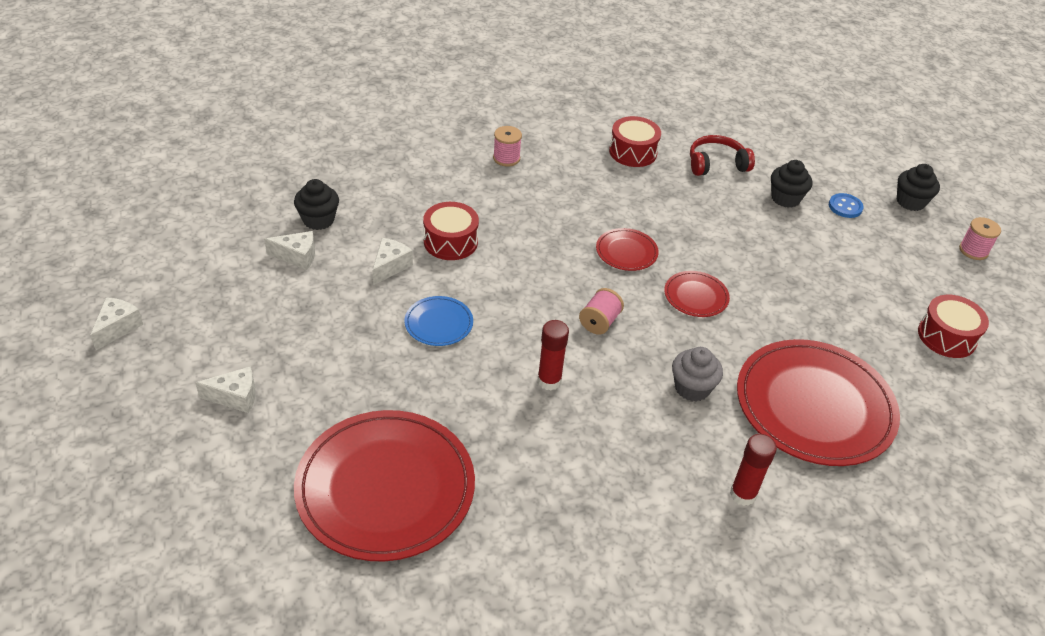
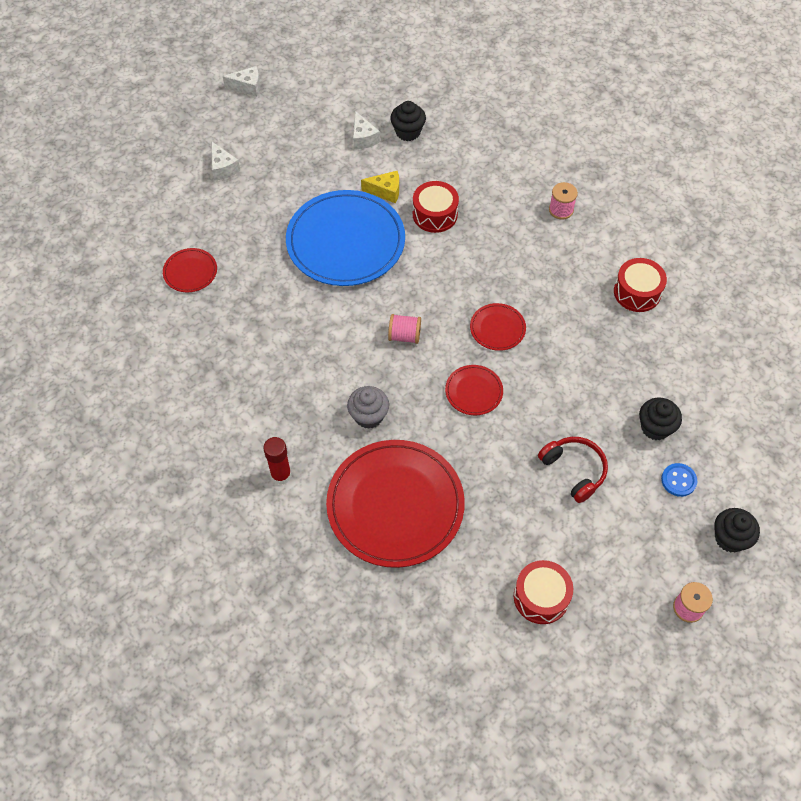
camera: 70 degrees right, 15 degrees up
red plate [294,410,475,561] -> red plate [163,248,217,292], size x0.45
white cheese [373,238,413,285] -> yellow cheese [361,171,399,203]
blue plate [404,296,473,346] -> blue plate [286,190,405,286], size x2.23
red glue stick [537,320,569,390] -> none
red headphones [690,135,755,176] -> red headphones moved to [538,437,608,503]

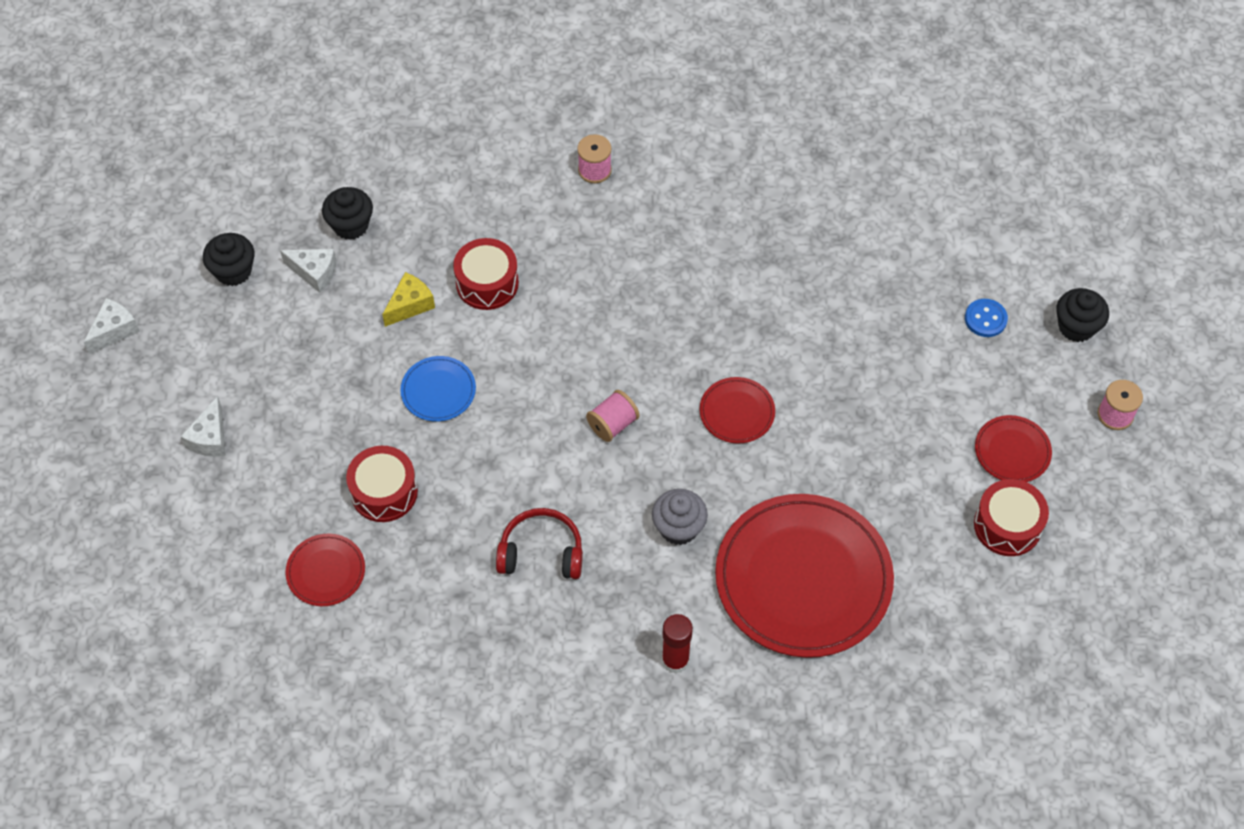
camera: 50 degrees left, 0 degrees up
white cheese [212,142,240,181] -> white cheese turned 90 degrees clockwise [181,396,226,457]
blue plate [286,190,405,286] -> blue plate [400,356,476,422], size x0.45
red plate [470,303,526,351] -> red plate moved to [975,415,1052,482]
red headphones [538,437,608,503] -> red headphones moved to [496,508,583,579]
red drum [614,258,667,312] -> red drum moved to [346,446,418,522]
black cupcake [639,397,682,440] -> black cupcake moved to [203,233,255,286]

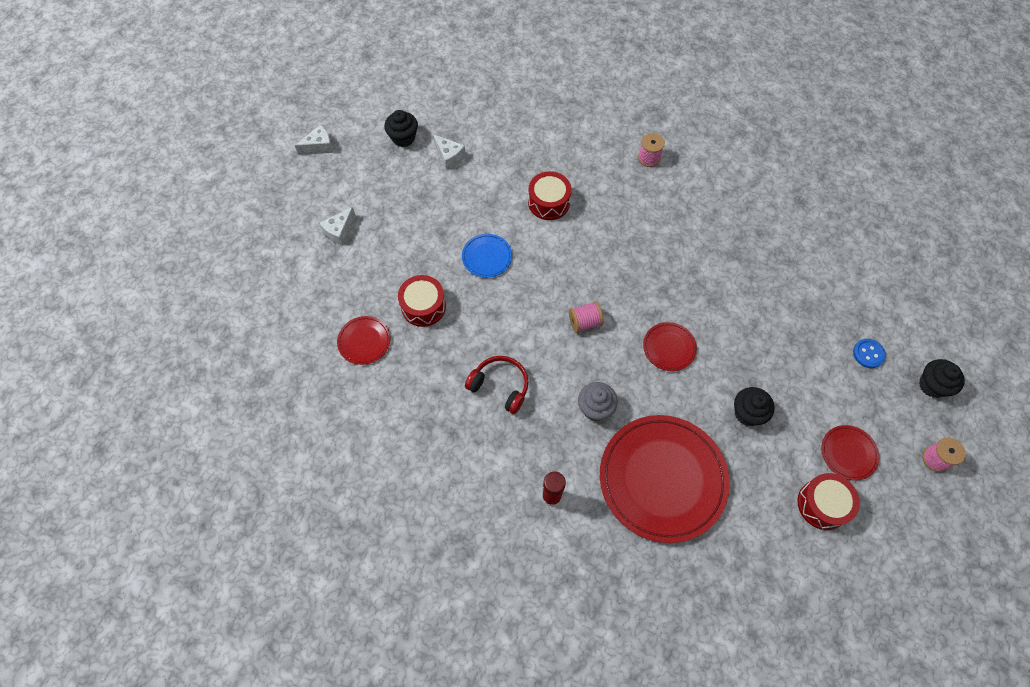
camera: 25 degrees right, 5 degrees up
black cupcake [322,187,373,240] -> black cupcake moved to [734,387,775,426]
yellow cheese [382,272,435,327] -> none

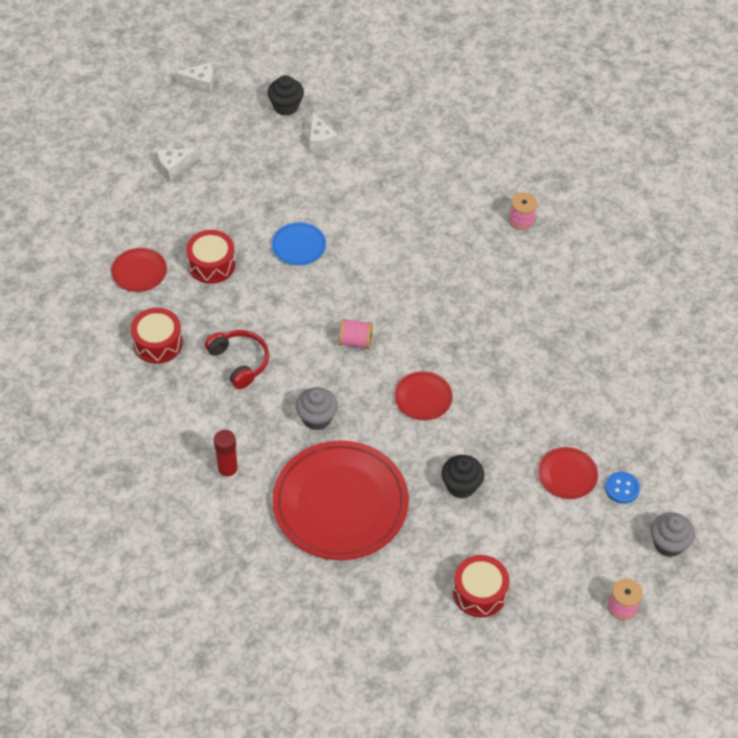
camera: 25 degrees right, 10 degrees down
red drum [528,171,572,220] -> red drum moved to [131,308,183,364]
red plate [821,425,879,480] -> red plate moved to [538,447,598,499]
black cupcake [919,359,965,398] -> grey cupcake [651,512,695,557]

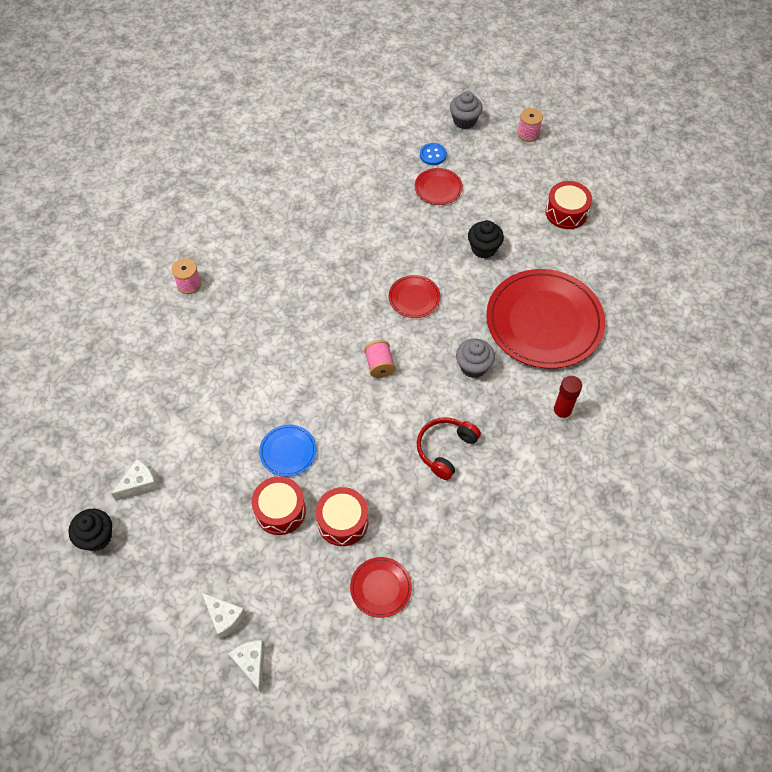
camera: 110 degrees left, 5 degrees up
red drum [131,308,183,364] -> red drum moved to [251,476,306,535]
white cheese [175,63,214,94] -> white cheese moved to [228,640,265,692]

